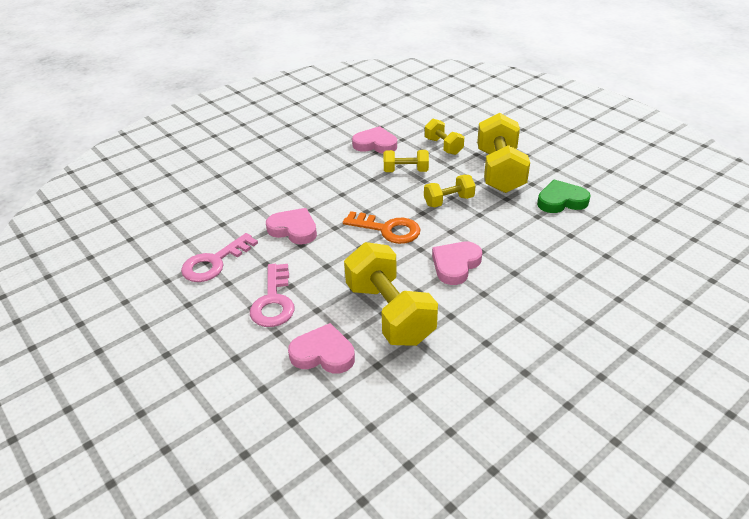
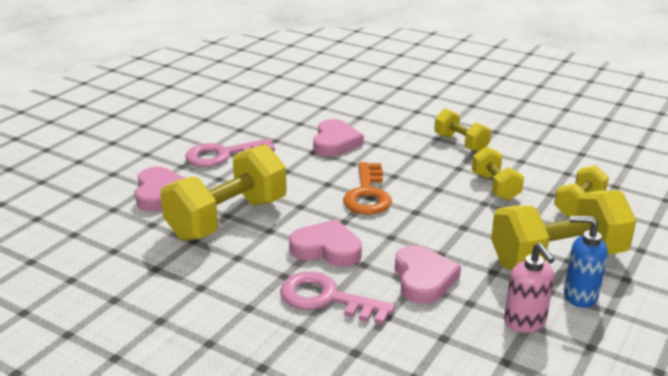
camera: 70 degrees right, 10 degrees down
pink key [181,233,258,282] -> pink key moved to [280,272,395,325]
pink heart [352,126,397,154] -> pink heart moved to [395,245,461,304]
yellow dumbbell [424,175,476,207] -> yellow dumbbell moved to [434,109,491,152]
green heart [537,179,591,213] -> pink soap dispenser [504,243,555,333]
none -> blue soap dispenser [564,216,608,308]

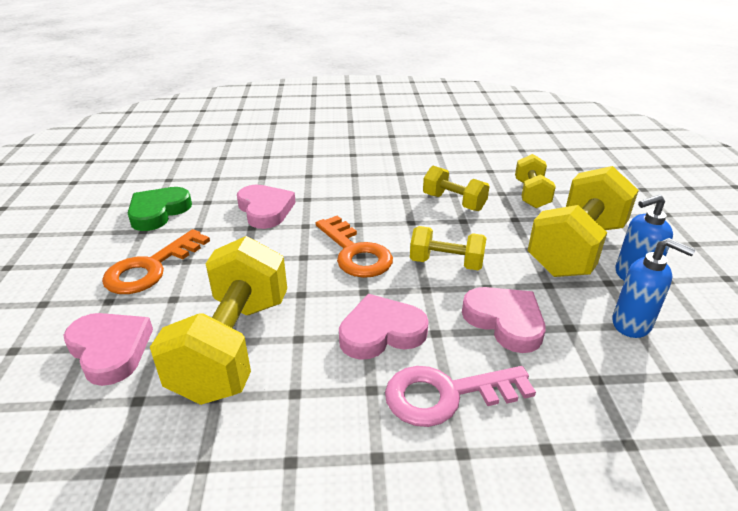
camera: 35 degrees left, 5 degrees up
pink key [185,138,275,167] -> orange key [102,229,210,294]
yellow dumbbell [434,109,491,152] -> yellow dumbbell moved to [410,226,486,270]
pink soap dispenser [504,243,555,333] -> blue soap dispenser [612,238,696,338]
none -> green heart [128,187,192,231]

